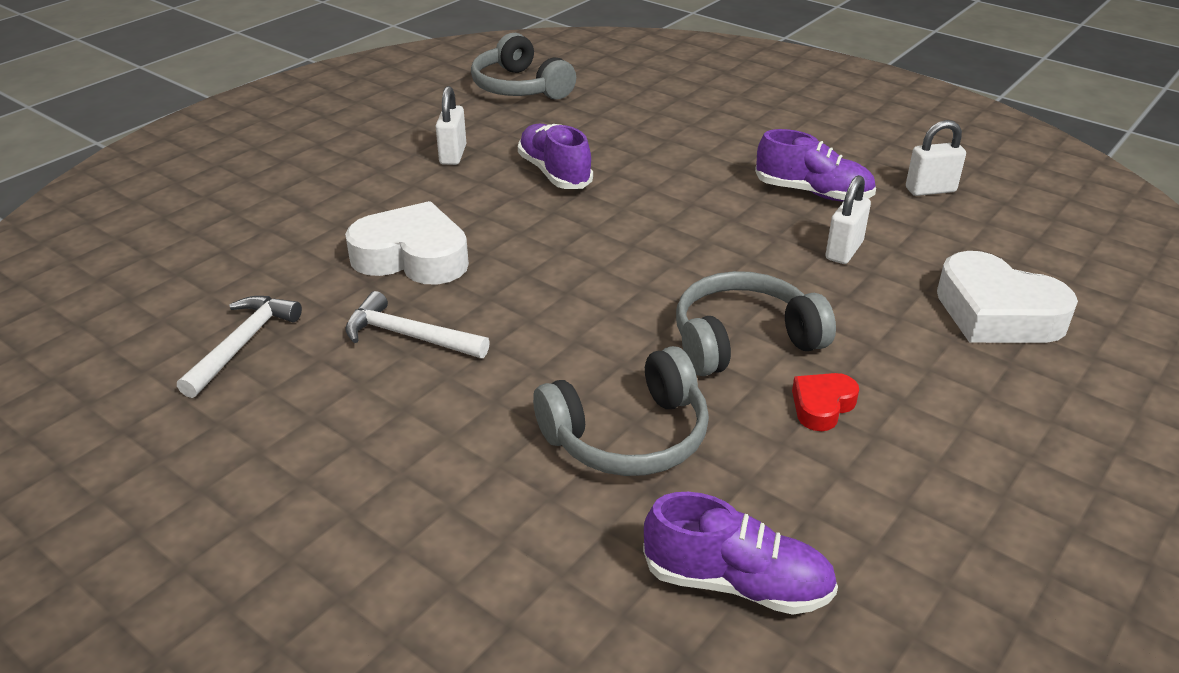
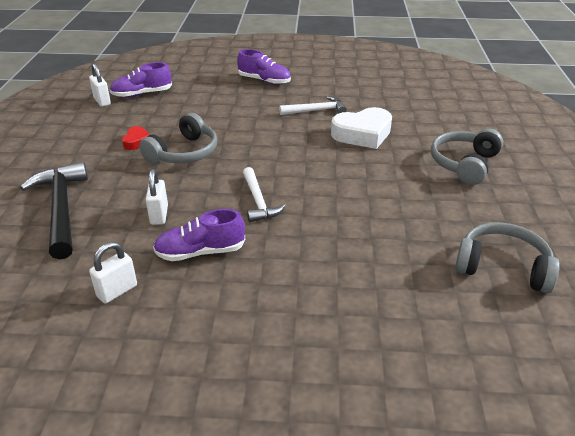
camera: 145 degrees right, 0 degrees up
white hammer [177,296,302,398] -> white hammer moved to [243,167,286,222]
white padlock [436,86,466,165] -> white padlock moved to [89,64,111,107]
purple shoe [518,123,593,189] -> purple shoe moved to [237,49,291,85]
grey headphones [533,346,709,476] -> grey headphones moved to [431,129,503,185]
white heart [937,251,1078,343] -> black hammer [20,162,88,260]

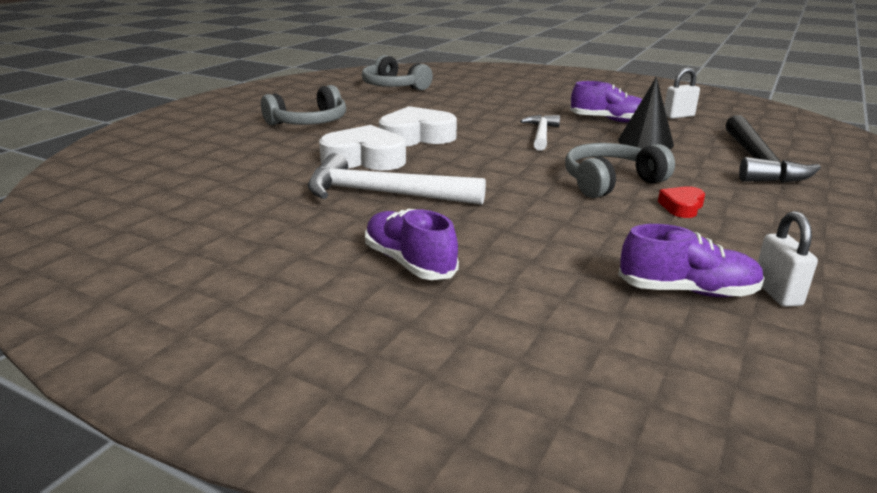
camera: 155 degrees left, 10 degrees down
white padlock [146,169,168,225] -> black cone [618,77,674,149]
white hammer [279,96,347,115] -> white hammer [308,153,486,205], size x1.66
none -> white heart [379,106,457,147]

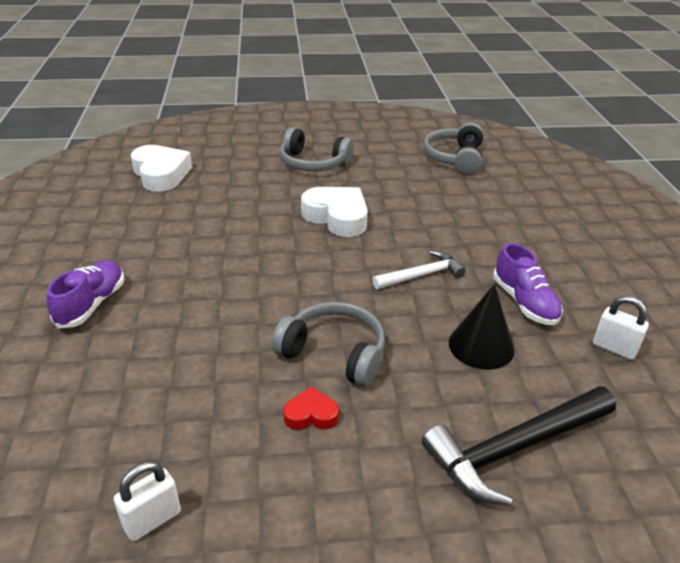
camera: 55 degrees right, 10 degrees up
white hammer [308,153,486,205] -> none
white heart [319,125,406,170] -> white heart moved to [131,145,192,192]
purple shoe [618,224,764,297] -> none

